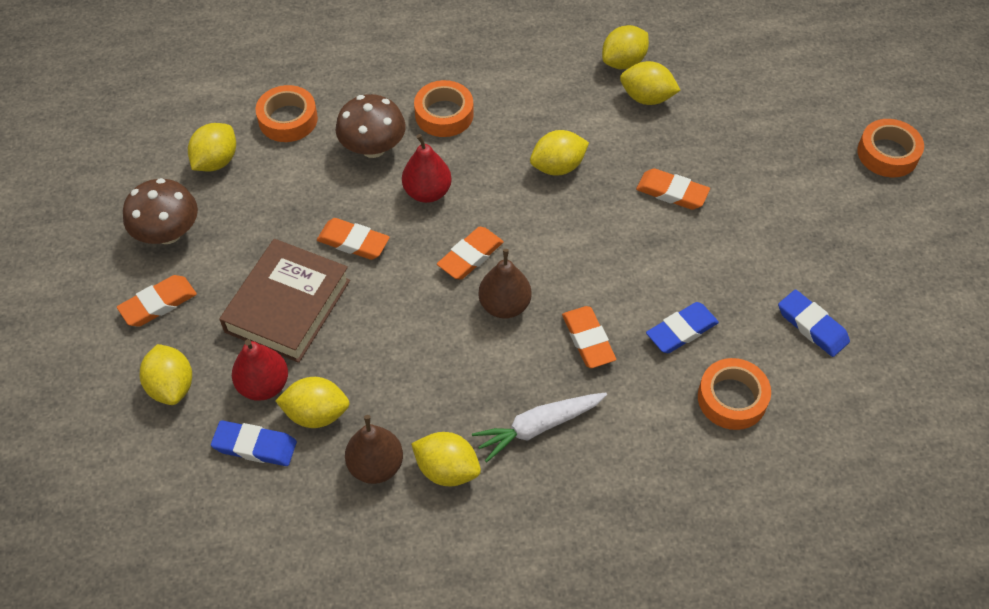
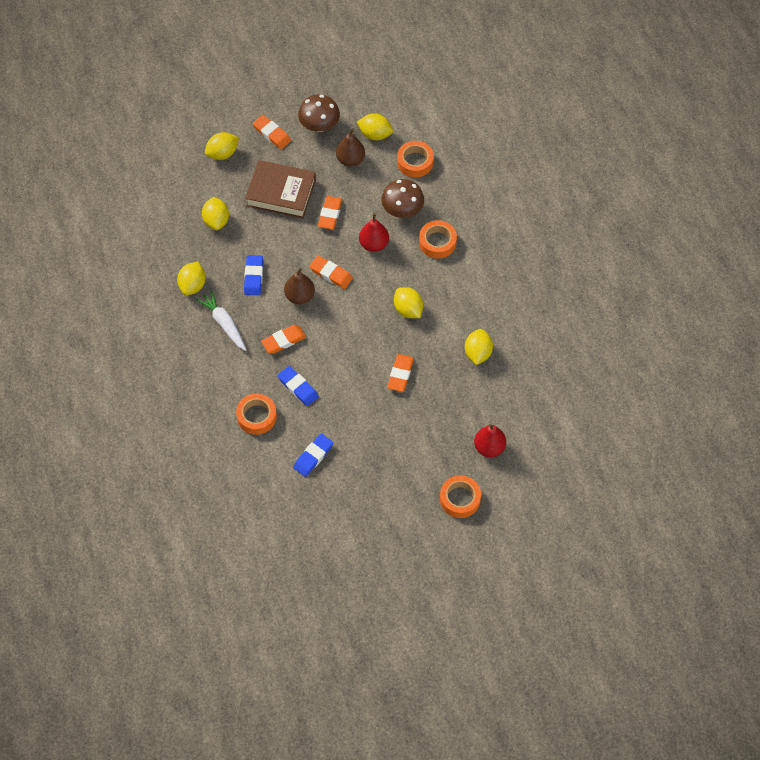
camera: 80 degrees right, 5 degrees up
blue eraser [211,420,297,466] -> blue eraser moved to [244,255,263,295]
red pear [232,339,288,401] -> red pear moved to [474,424,506,457]
brown pear [345,415,403,484] -> brown pear moved to [336,129,365,167]
yellow lemon [602,25,649,69] -> none

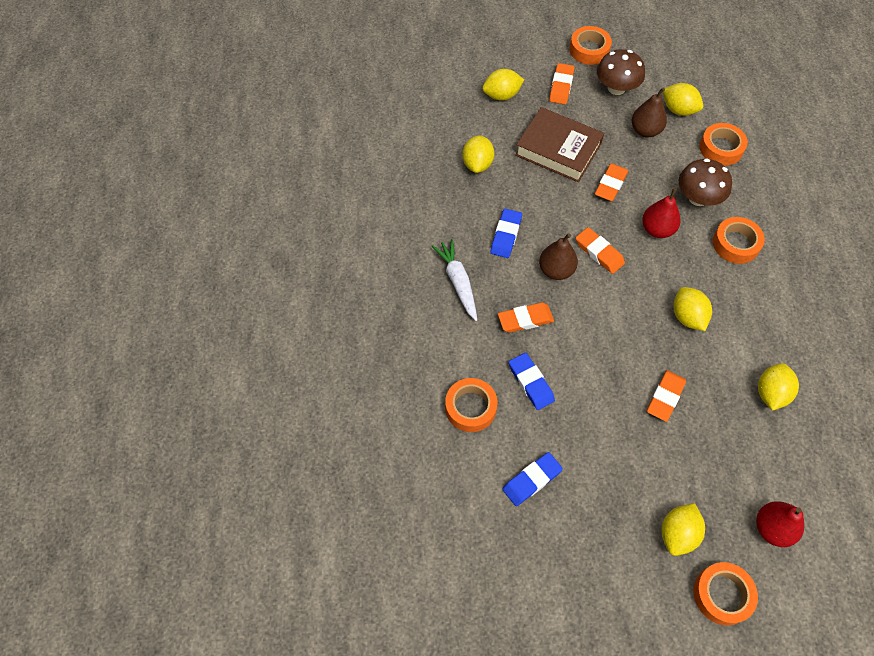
camera: 15 degrees right, 0 degrees up
yellow lemon [177,262,206,295] -> yellow lemon moved to [661,503,705,556]
orange eraser [253,115,291,149] -> orange eraser turned 45 degrees clockwise [549,63,574,104]
none -> orange tape [569,26,612,65]

